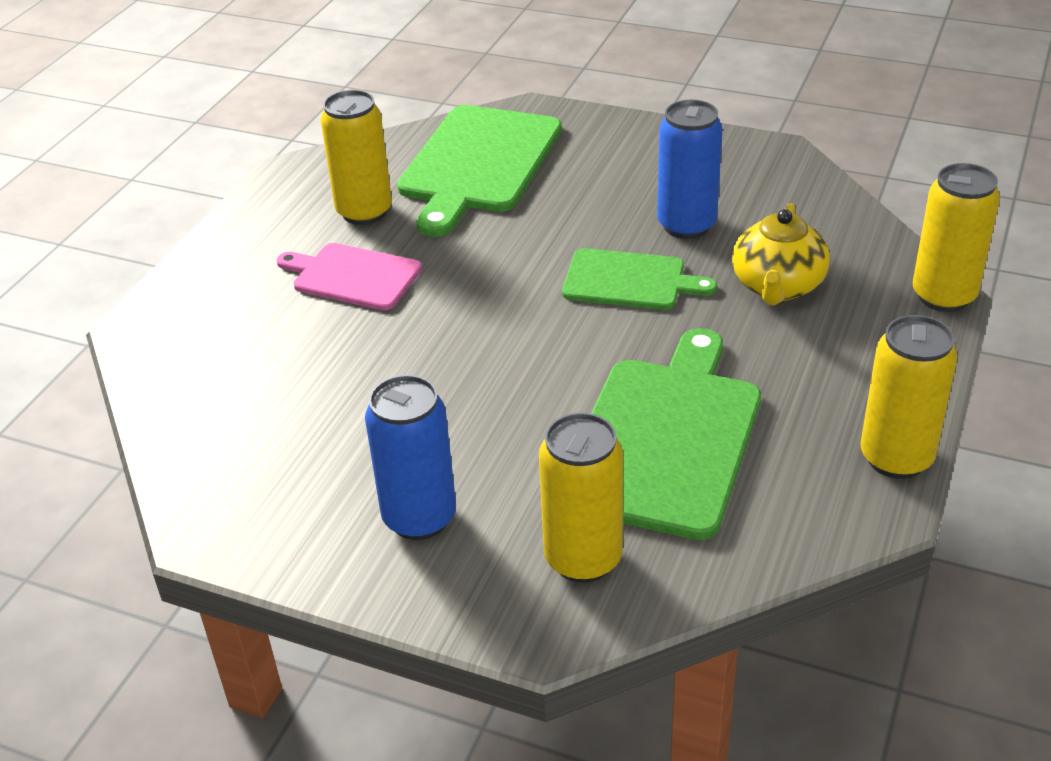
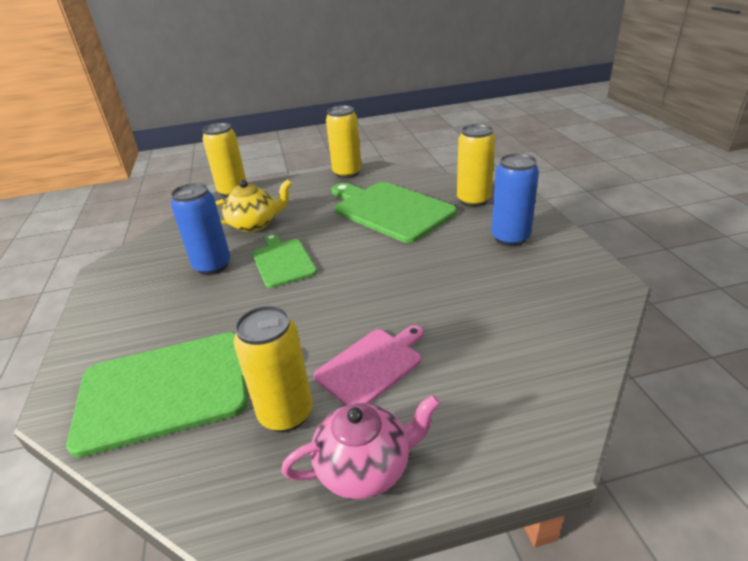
camera: 125 degrees left, 5 degrees down
pink cutting board [277,243,422,310] -> pink cutting board turned 120 degrees counterclockwise [314,325,424,406]
green cutting board [591,328,761,540] -> green cutting board turned 60 degrees clockwise [332,182,457,243]
none -> pink teapot [281,395,440,499]

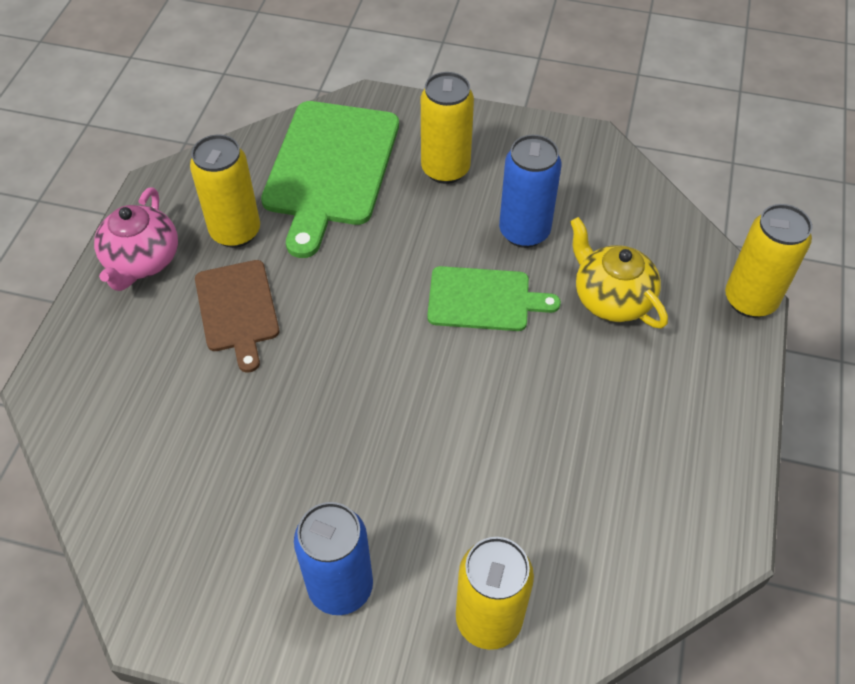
camera: 115 degrees right, 20 degrees up
yellow teapot [215,179,292,232] -> yellow teapot turned 135 degrees clockwise [570,217,668,329]
pink cutting board [314,325,424,406] -> brown cutting board [195,260,279,373]
yellow can [326,106,362,178] -> yellow can moved to [421,72,474,184]
green cutting board [332,182,457,243] -> none

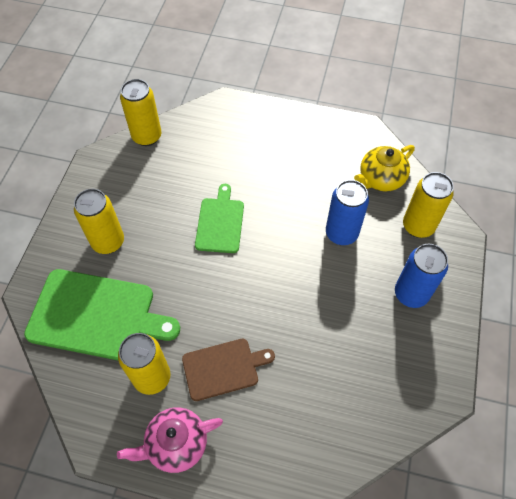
camera: 90 degrees left, 5 degrees up
pink teapot [94,187,178,291] -> pink teapot turned 150 degrees clockwise [117,407,223,473]
blue can [499,135,561,248] -> blue can moved to [326,180,369,245]
yellow teapot [570,217,668,329] -> yellow teapot moved to [354,145,415,192]
yellow can [725,204,812,318] -> yellow can moved to [120,79,161,146]

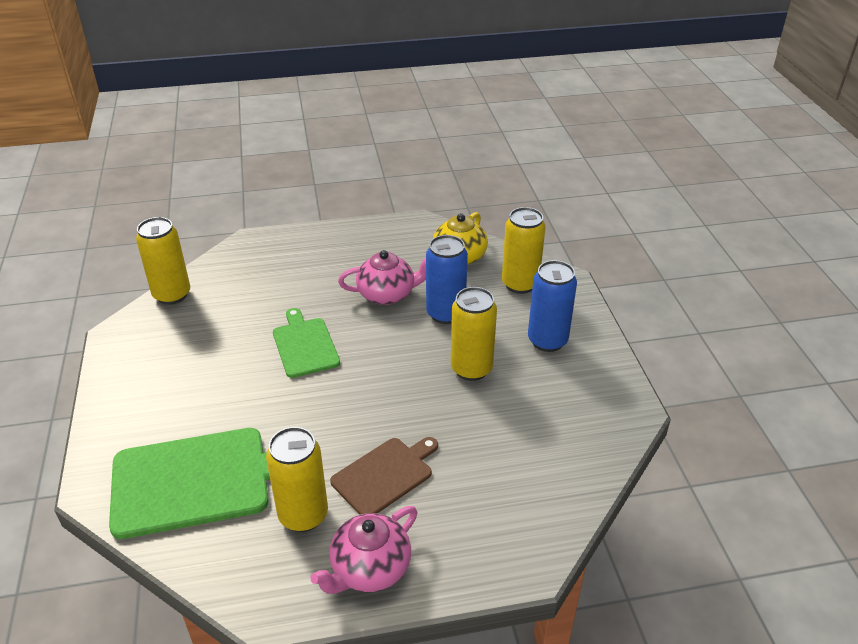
camera: 25 degrees left, 20 degrees down
yellow can [74,189,124,254] -> yellow can moved to [451,287,497,381]
none -> pink teapot [338,250,426,305]

